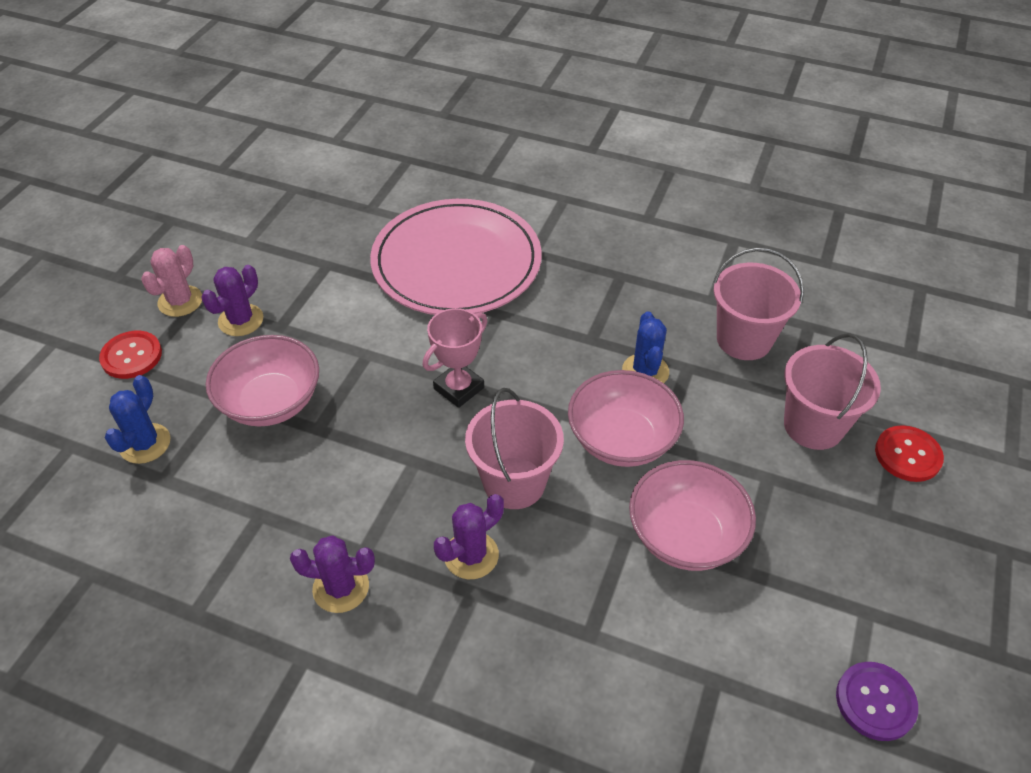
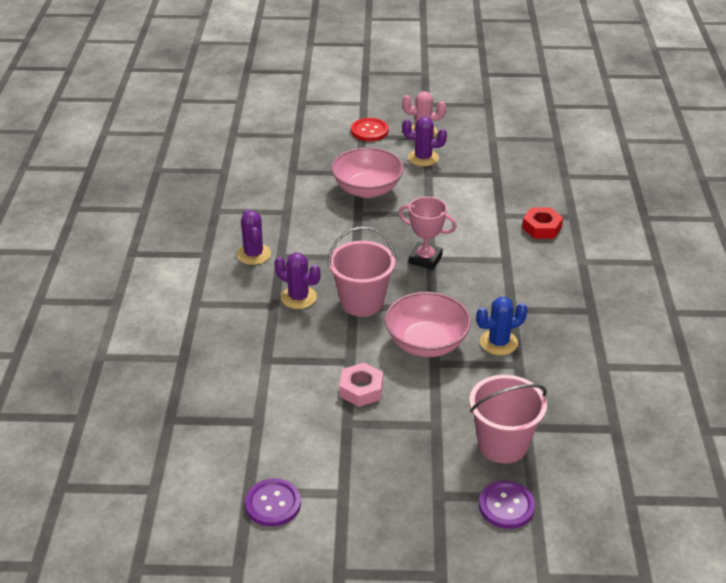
camera: 70 degrees right, 10 degrees down
blue cactus [105,375,171,464] -> none
pink plate [370,199,542,315] -> red nut [522,208,563,239]
pink bowl [629,460,756,571] -> pink nut [339,363,383,407]
pink bucket [713,248,804,360] -> none
red button [875,425,944,482] -> purple button [479,481,535,529]

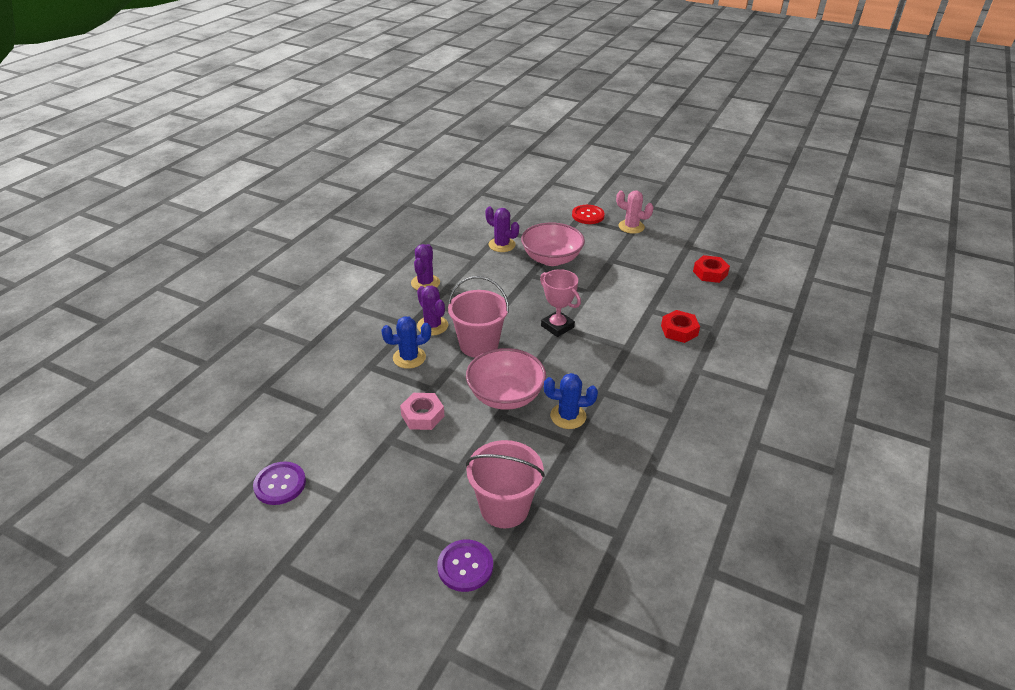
camera: 25 degrees right, 0 degrees up
purple cactus [402,117,447,166] -> purple cactus moved to [485,206,519,252]
none -> blue cactus [381,316,431,369]
none -> red nut [693,255,730,283]

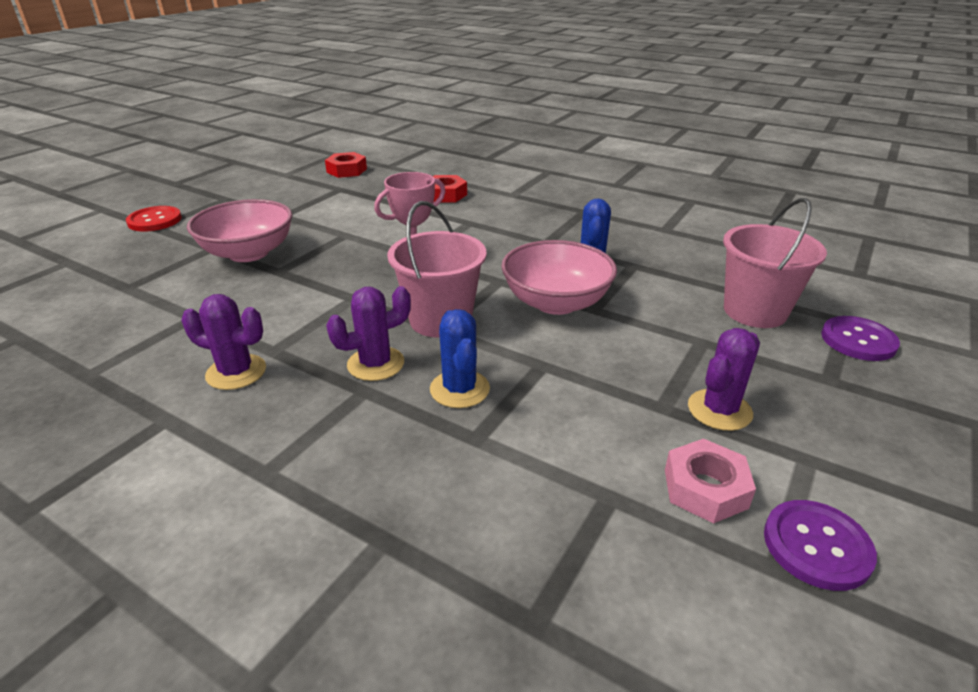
camera: 85 degrees left, 5 degrees down
pink nut [400,393,444,430] -> pink nut moved to [665,439,756,524]
purple cactus [485,206,519,252] -> purple cactus moved to [688,328,760,431]
pink cactus [616,190,654,234] -> none

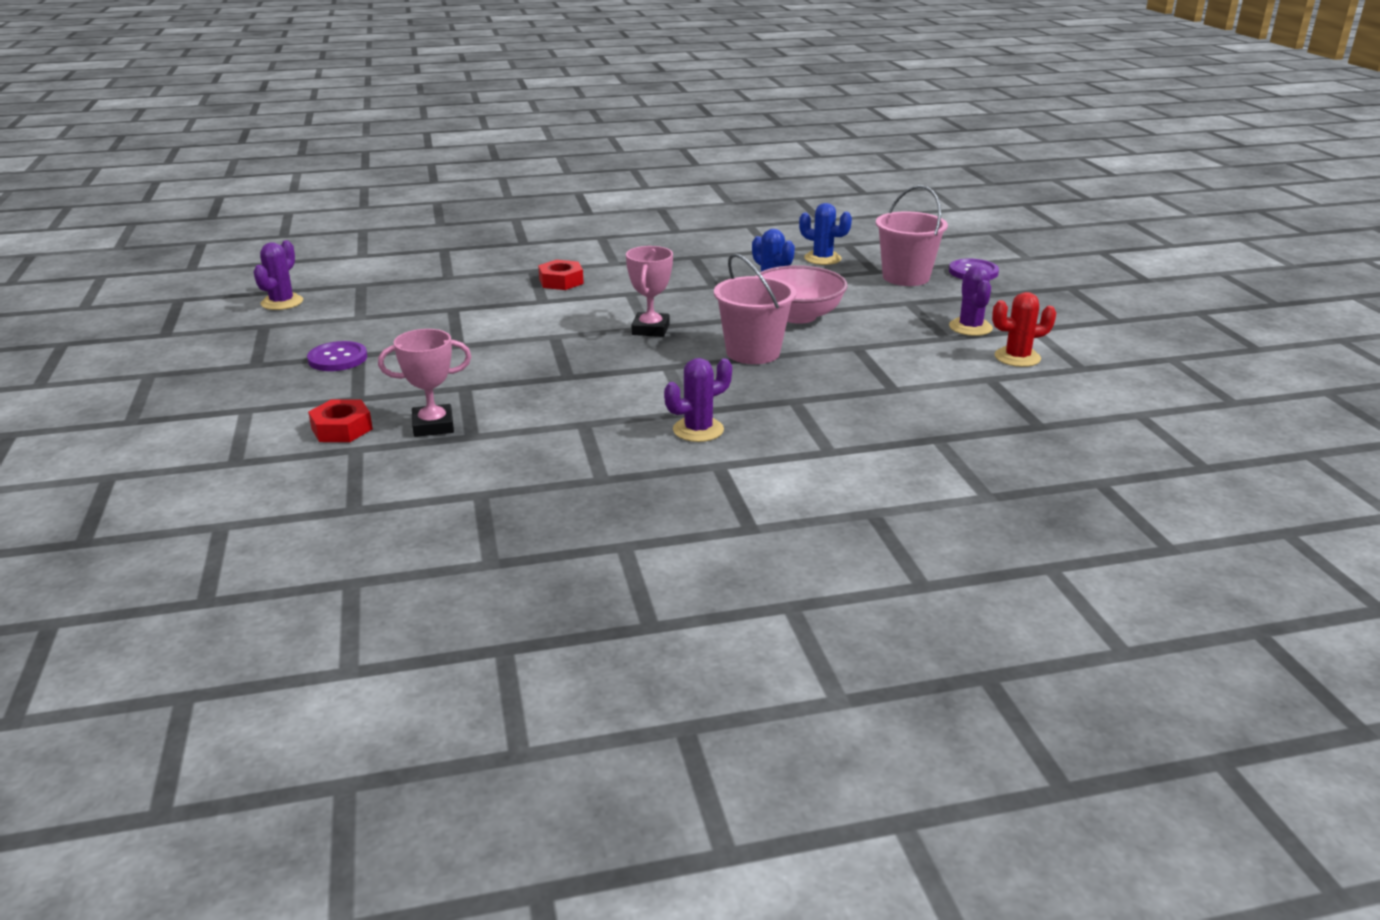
camera: 45 degrees left, 5 degrees down
red button [126,206,182,232] -> none
pink bowl [187,199,292,262] -> none
red nut [325,152,367,178] -> red nut moved to [308,400,373,442]
purple cactus [326,286,411,381] -> purple cactus moved to [253,240,303,310]
blue cactus [430,309,490,408] -> blue cactus moved to [799,203,852,265]
pink nut [665,439,756,524] -> red cactus [992,292,1056,367]
purple button [764,500,877,591] -> purple button moved to [307,341,367,371]
none -> pink trophy [378,329,471,437]

